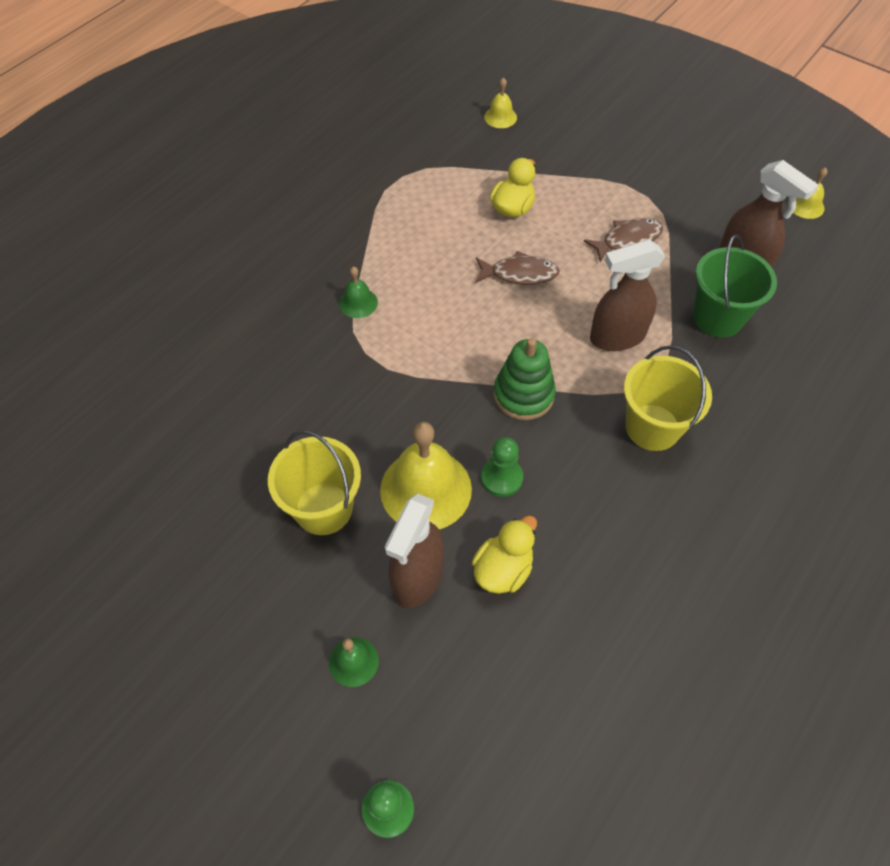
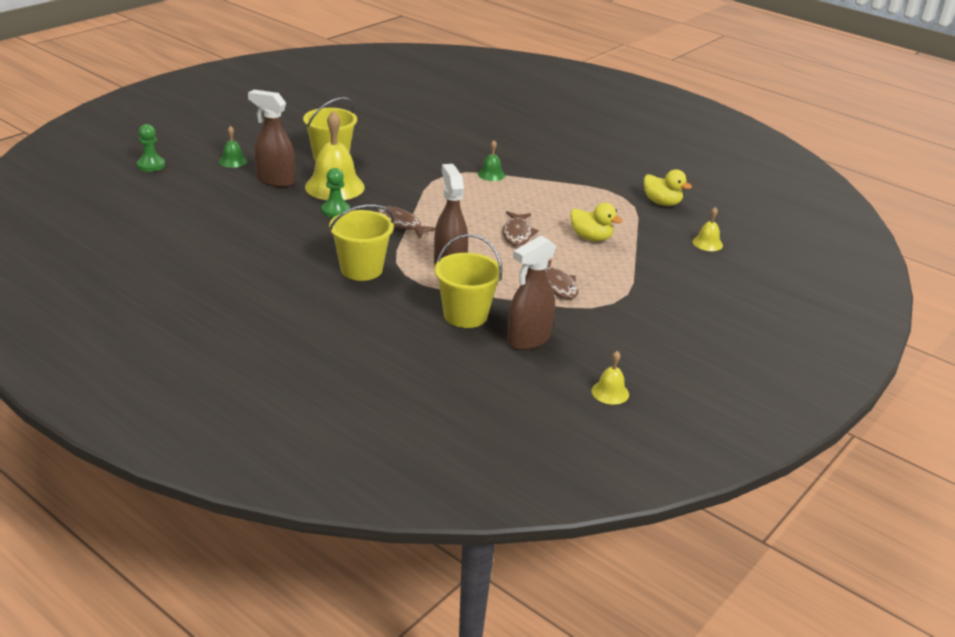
camera: 90 degrees right, 25 degrees down
yellow duck [472,515,537,594] -> yellow duck moved to [644,169,692,206]
green stacking toy [493,338,556,420] -> brown fish [377,207,435,238]
green bucket [693,234,777,337] -> yellow bucket [435,234,502,328]

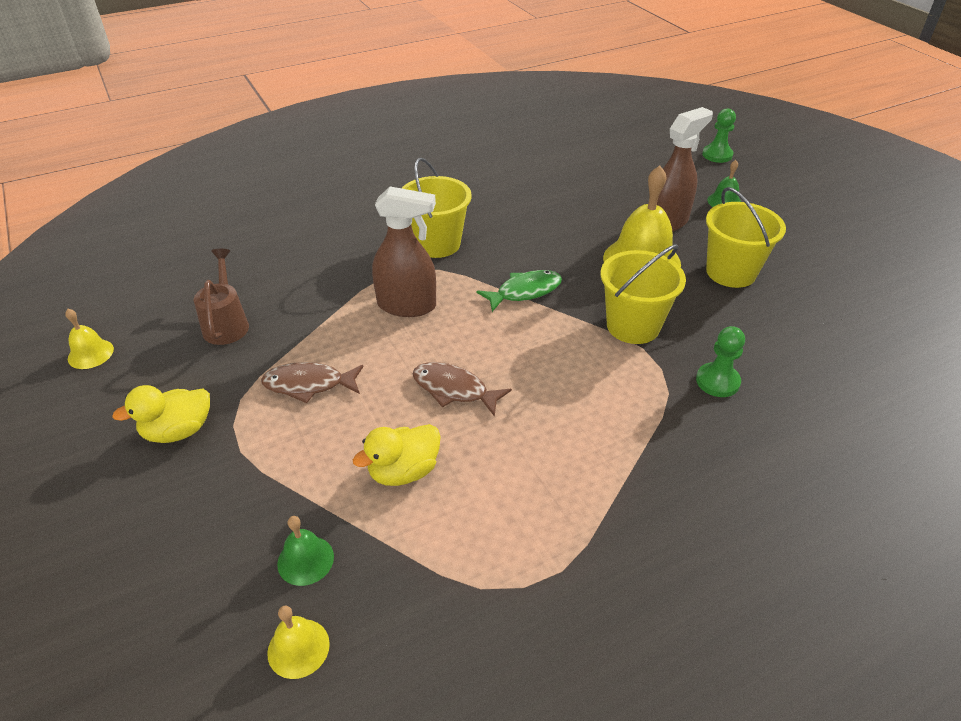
camera: 115 degrees right, 10 degrees up
green pawn [321,168,350,218] -> green pawn moved to [696,326,745,397]
brown fish [377,207,435,238] -> green fish [476,270,562,312]
yellow bucket [435,234,502,328] -> yellow bucket moved to [601,244,686,344]
green bell [478,140,505,181] -> green bell moved to [277,516,334,586]
brown spray bottle [507,236,556,350] -> brown watering can [194,249,249,345]
yellow duck [644,169,692,206] -> yellow duck moved to [112,385,210,443]

